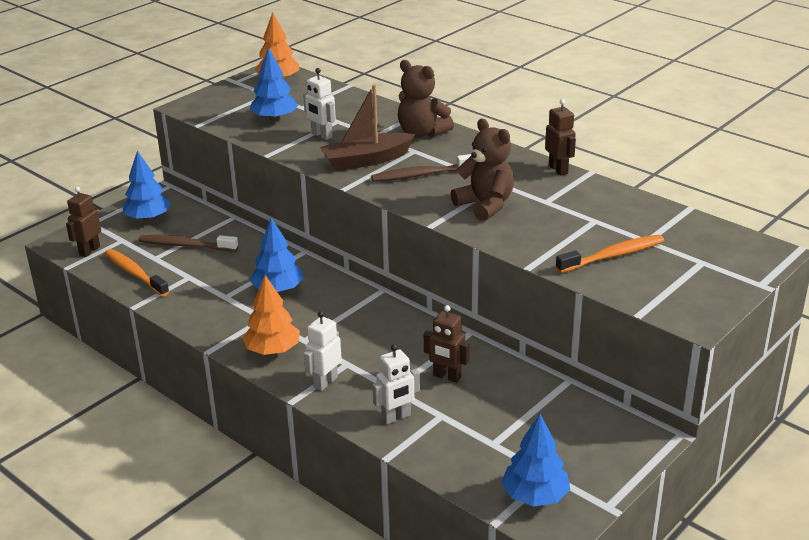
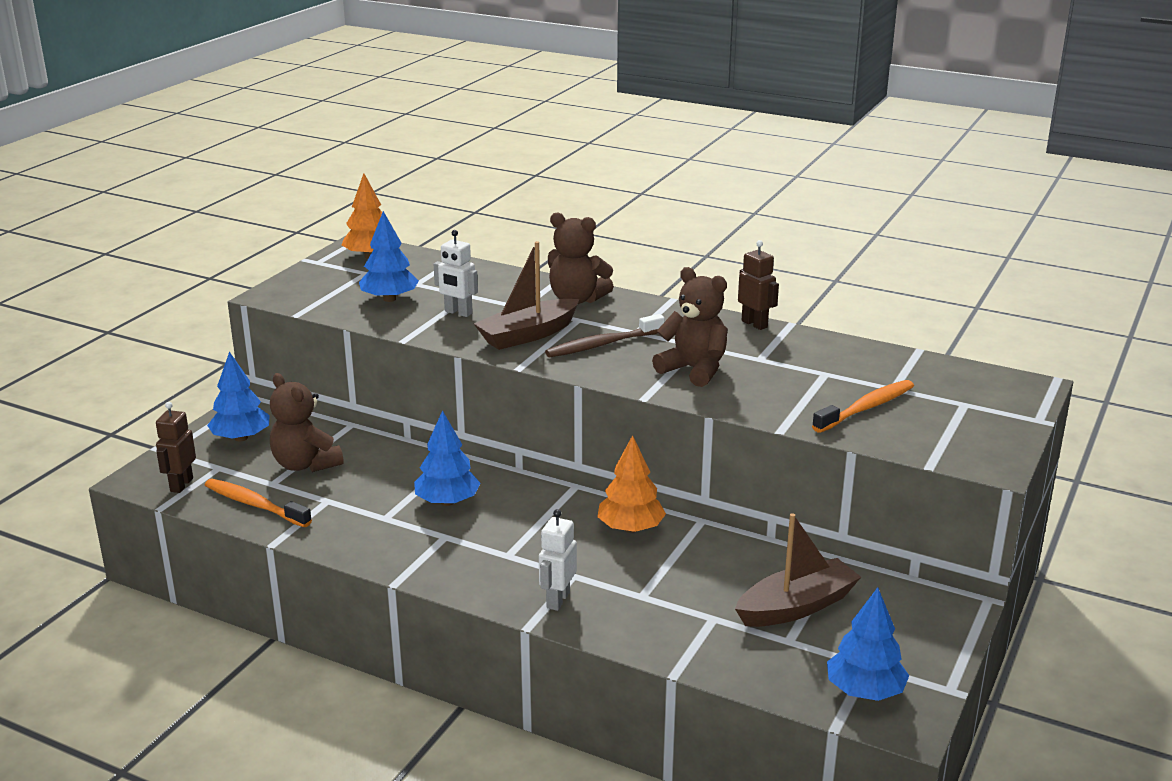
camera: 15 degrees left, 5 degrees down
brown toothbrush [139,235,238,252] -> brown teddy bear [270,373,344,472]
orange tree [242,275,300,355] -> orange tree moved to [598,435,666,533]
white robot [373,344,420,424] -> none
brown robot [424,305,469,383] -> none
none -> brown boat [735,513,861,627]

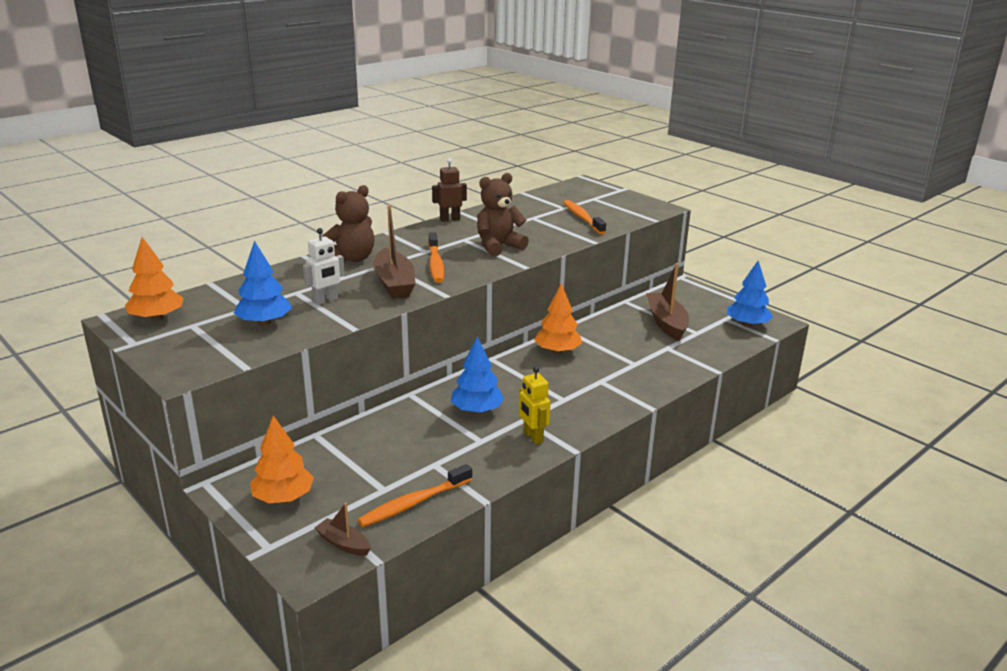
camera: 70 degrees left, 0 degrees up
brown robot [156,402,196,493] -> brown boat [315,503,371,556]
blue tree [207,351,270,441] -> orange tree [250,416,314,503]
brown teddy bear [270,373,344,472] -> none
white robot [539,509,577,611] -> none
brown toothbrush [545,314,665,357] -> orange toothbrush [428,232,444,283]
none -> yellow robot [519,366,550,445]

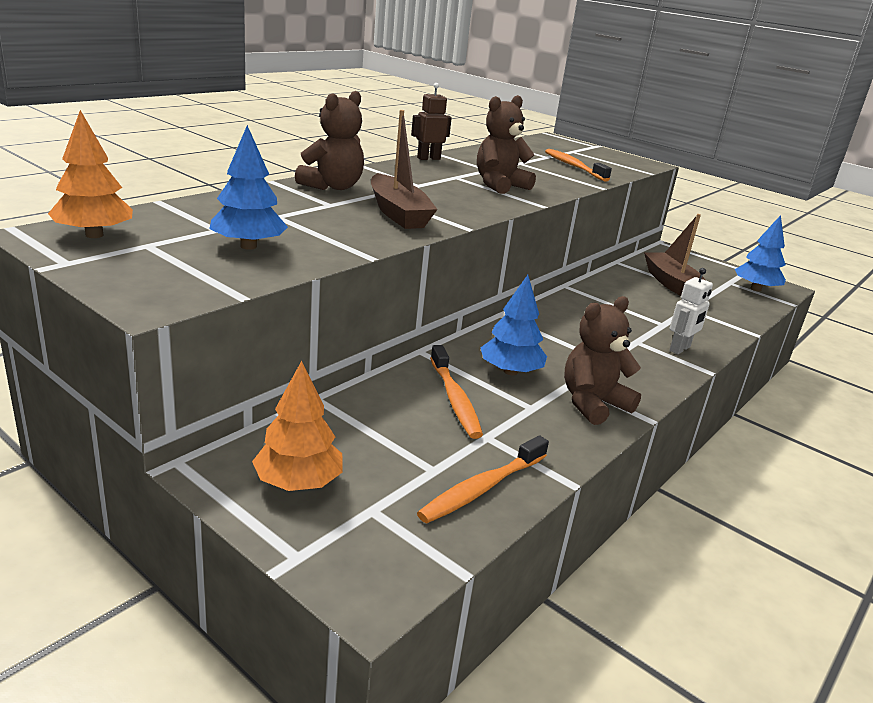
camera: 10 degrees left, 0 degrees up
white robot [303,228,345,305] -> white robot moved to [669,268,713,354]
brown boat [315,503,371,556] -> none
orange toothbrush [428,232,444,283] -> orange toothbrush moved to [430,345,483,439]
yellow robot [519,366,550,445] -> brown teddy bear [564,296,641,425]
orange tree [535,283,582,354] -> none

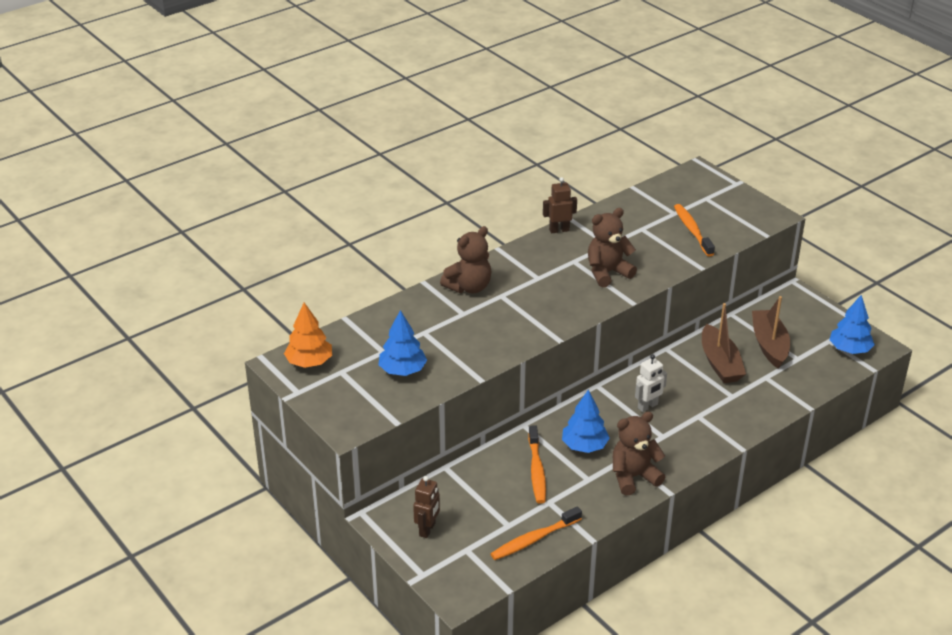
camera: 15 degrees right, 10 degrees up
orange tree [252,361,343,491] -> brown robot [413,476,440,538]
brown boat [371,110,438,229] -> brown boat moved to [702,303,746,383]
white robot [669,268,713,354] -> white robot moved to [635,354,667,412]

